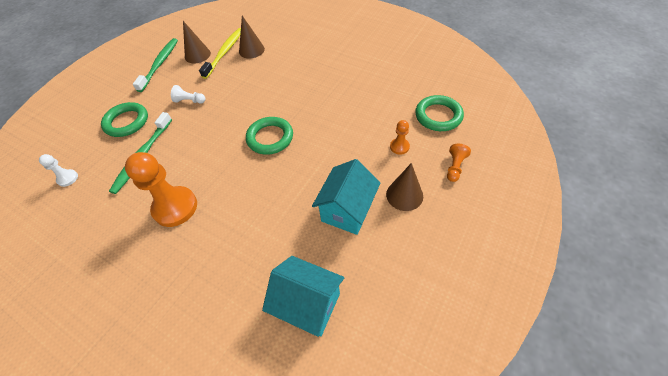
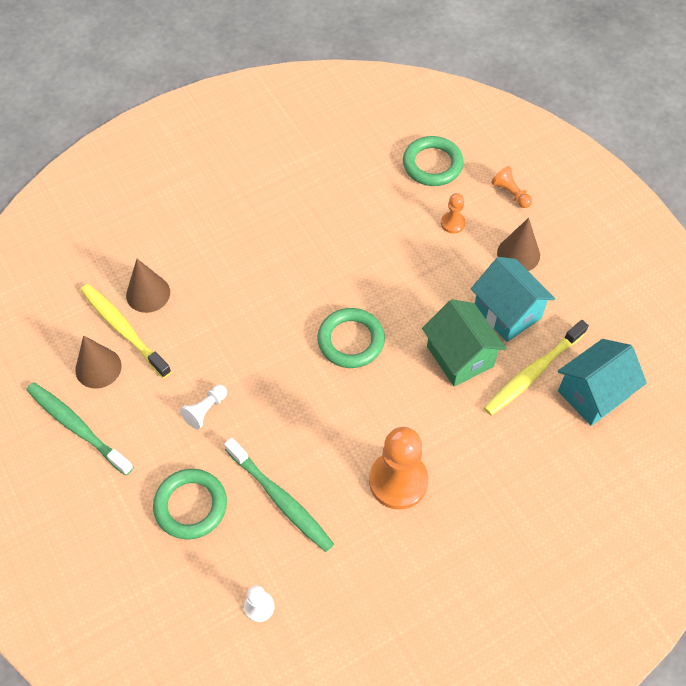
camera: 65 degrees left, 5 degrees up
none -> green house [422,299,507,387]
none -> yellow toothbrush [484,320,589,415]

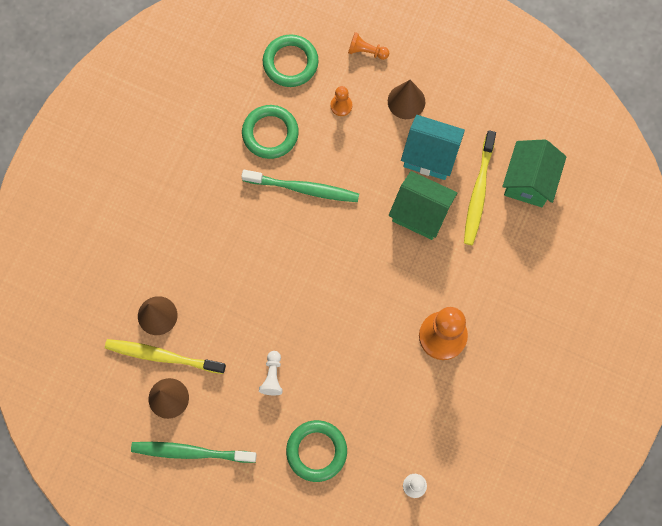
camera: 35 degrees left, 15 degrees up
green toothbrush [224,438,334,552] -> green toothbrush moved to [241,170,359,202]
green ring [317,308,385,368] -> green ring moved to [242,105,299,159]
turquoise house [558,339,647,426] -> green house [502,139,566,207]

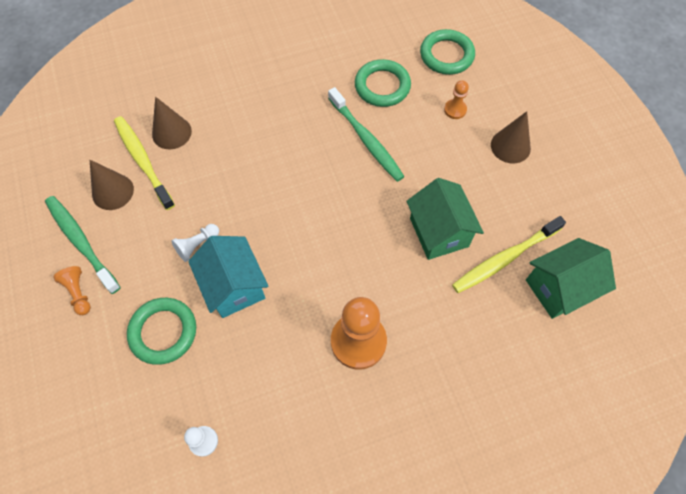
camera: 45 degrees right, 10 degrees down
orange pawn [348,32,389,60] -> orange pawn moved to [53,266,91,315]
turquoise house [401,115,465,180] -> turquoise house moved to [188,236,268,318]

